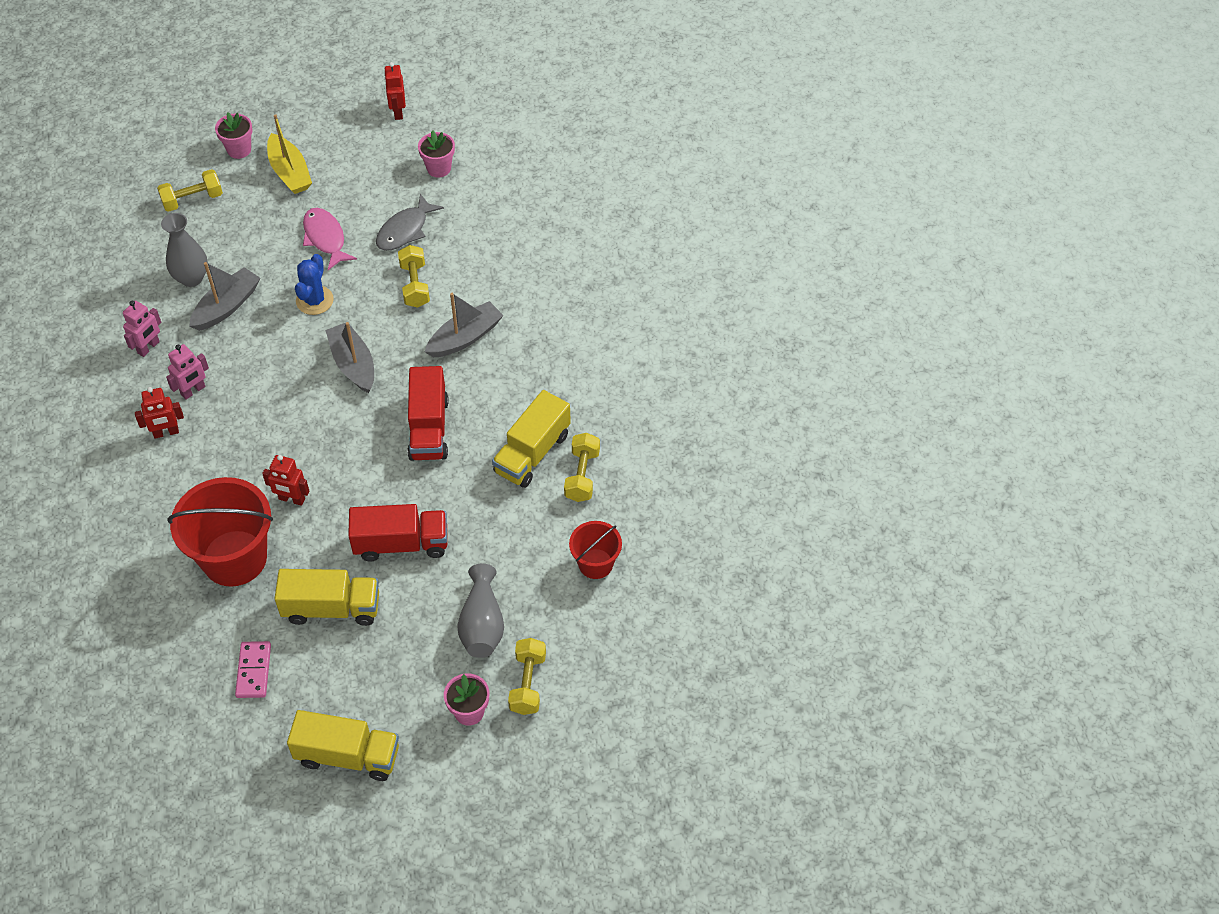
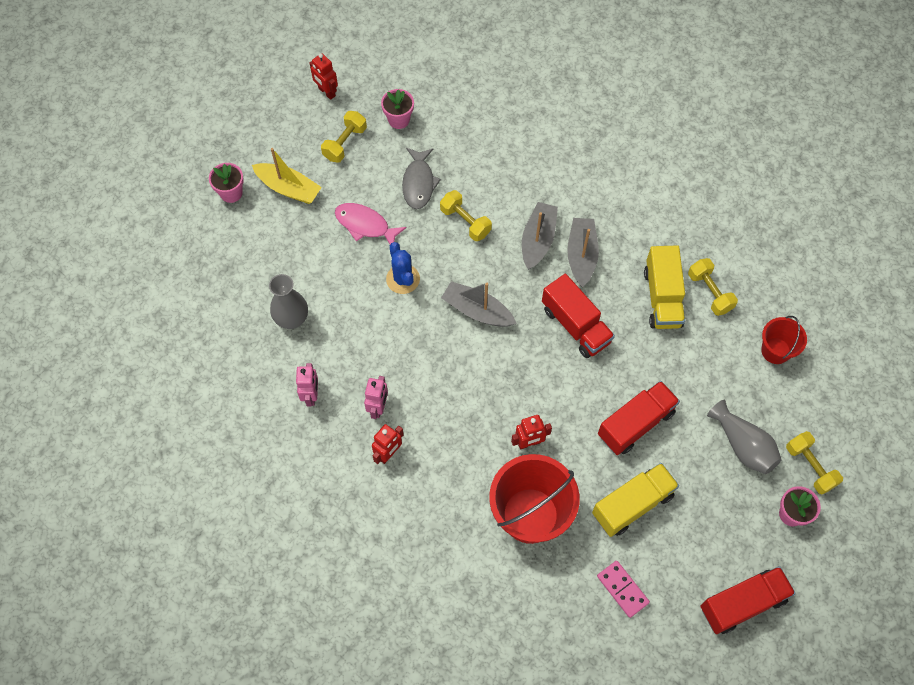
camera: 35 degrees left, 10 degrees up
yellow dumbbell [157,169,223,212] -> yellow dumbbell moved to [321,111,367,163]
grey boat [189,262,261,331] -> grey boat moved to [567,218,599,287]
yellow truck [287,710,399,781] -> red truck [700,566,796,634]

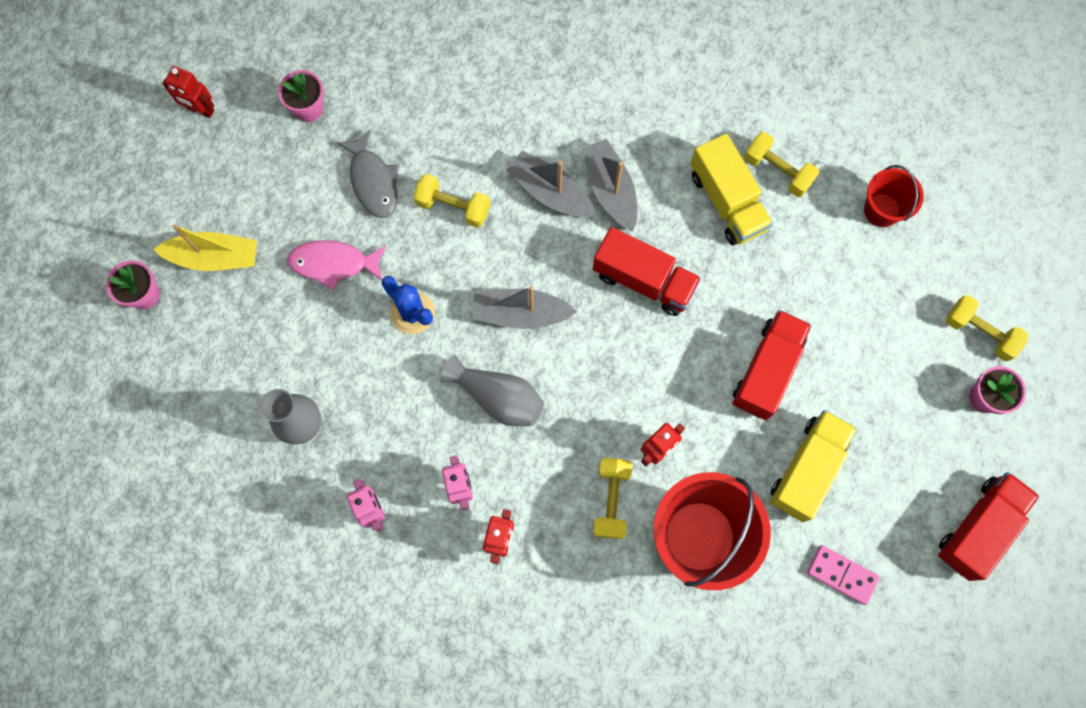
camera: 25 degrees left, 10 degrees up
yellow dumbbell [321,111,367,163] -> yellow dumbbell moved to [593,458,632,539]
grey boat [522,202,558,270] -> grey boat turned 45 degrees counterclockwise [506,151,596,218]
grey vase [707,400,782,474] -> grey vase moved to [440,355,544,426]

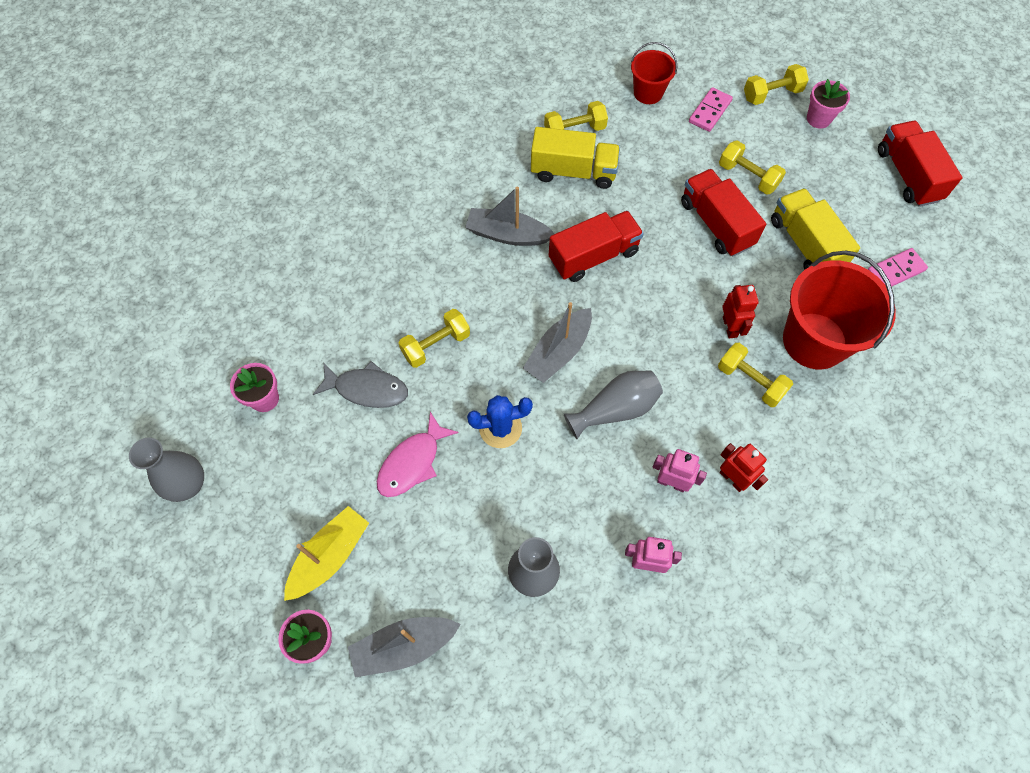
camera: 55 degrees left, 10 degrees down
red robot [162,66,214,118] -> grey vase [129,438,204,502]
grey boat [506,151,596,218] -> grey boat moved to [348,617,461,677]
none -> pink domino [689,87,733,132]
none -> yellow dumbbell [719,140,786,195]

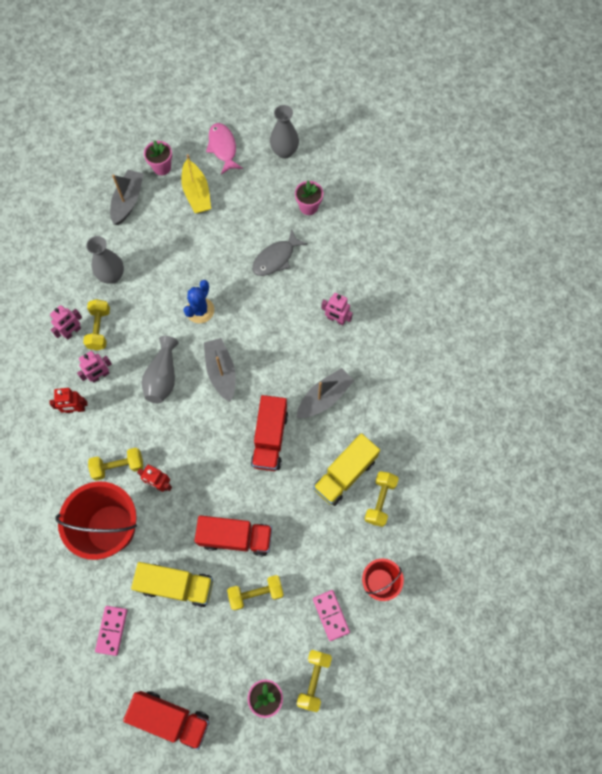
camera: 125 degrees right, 5 degrees up
pink fish [377,412,459,497] -> pink fish moved to [206,123,243,174]
yellow dumbbell [399,309,470,368] -> yellow dumbbell moved to [83,299,110,350]
none -> pink robot [321,293,353,326]

